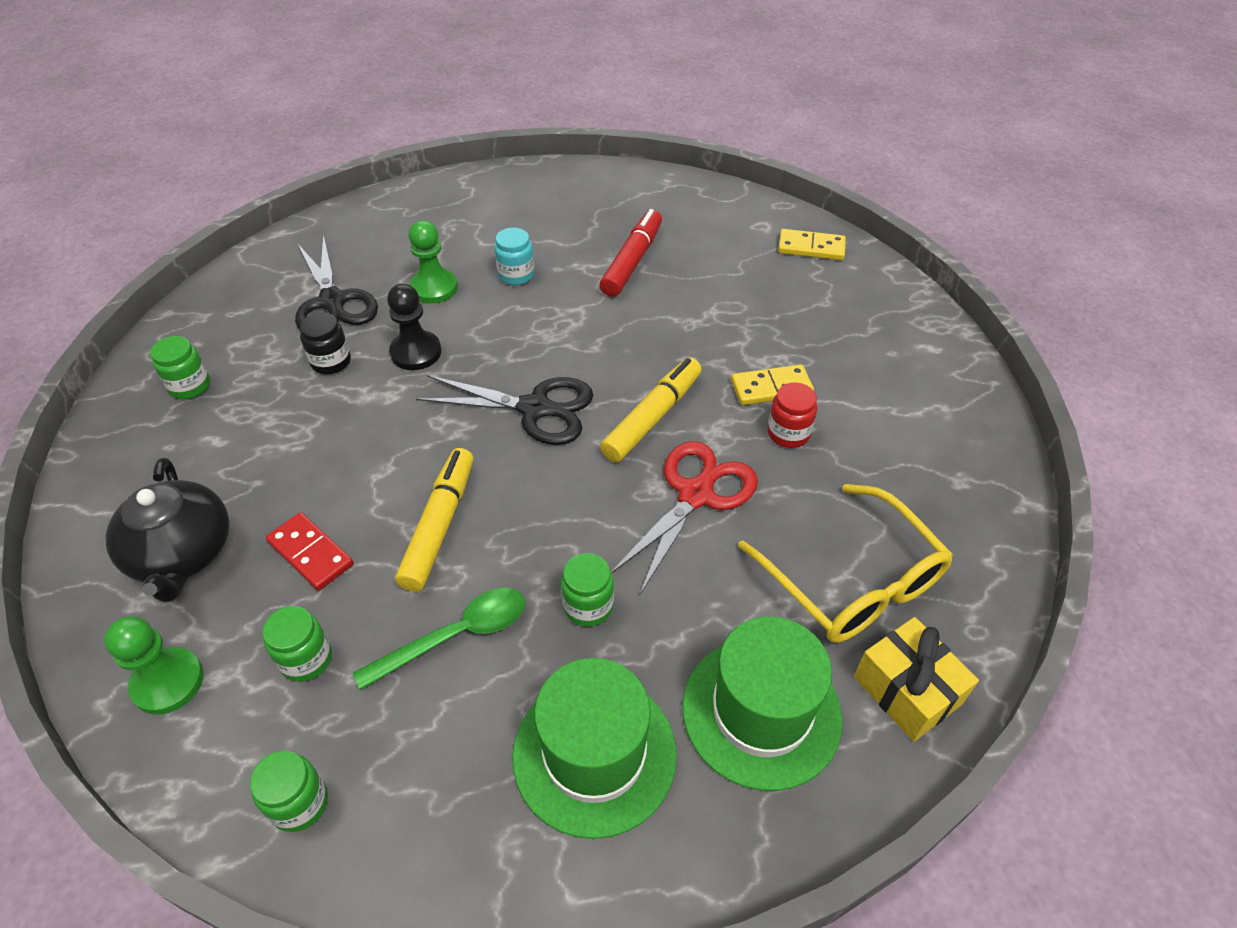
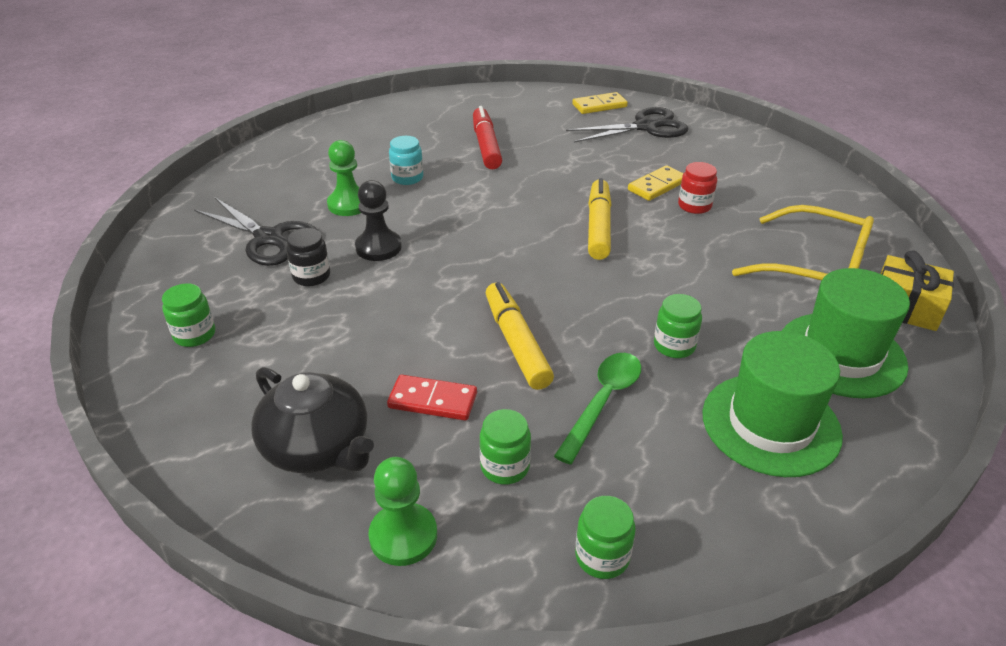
camera: 30 degrees left, 10 degrees down
black scissors [416,375,593,445] -> black scissors moved to [566,107,688,143]
red scissors [611,441,758,594] -> none

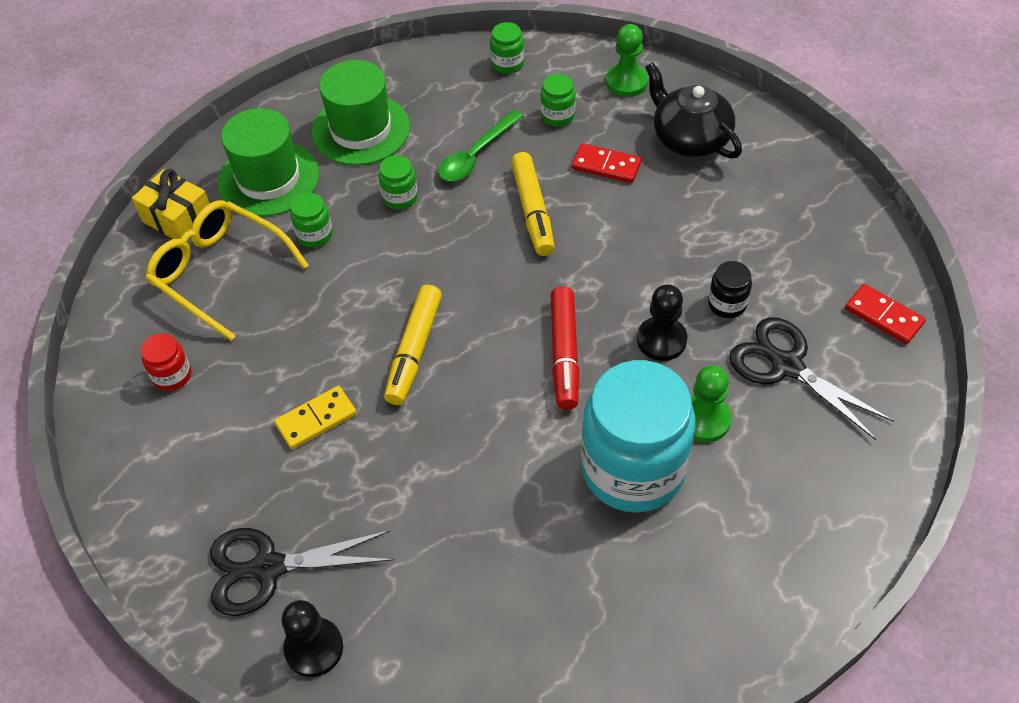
camera: 170 degrees left, 15 degrees up
green jar [162,283,215,347] -> green jar moved to [290,193,333,247]
turquoise jar [389,136,423,185] -> turquoise jar [581,360,696,513], size x2.45
red marker [473,106,502,169] -> red marker moved to [551,286,580,410]
yellow domino [572,92,628,114] -> black pawn [281,600,343,677]
red jar [678,162,717,214] -> red jar moved to [141,333,191,391]
none -> red domino [845,284,926,344]

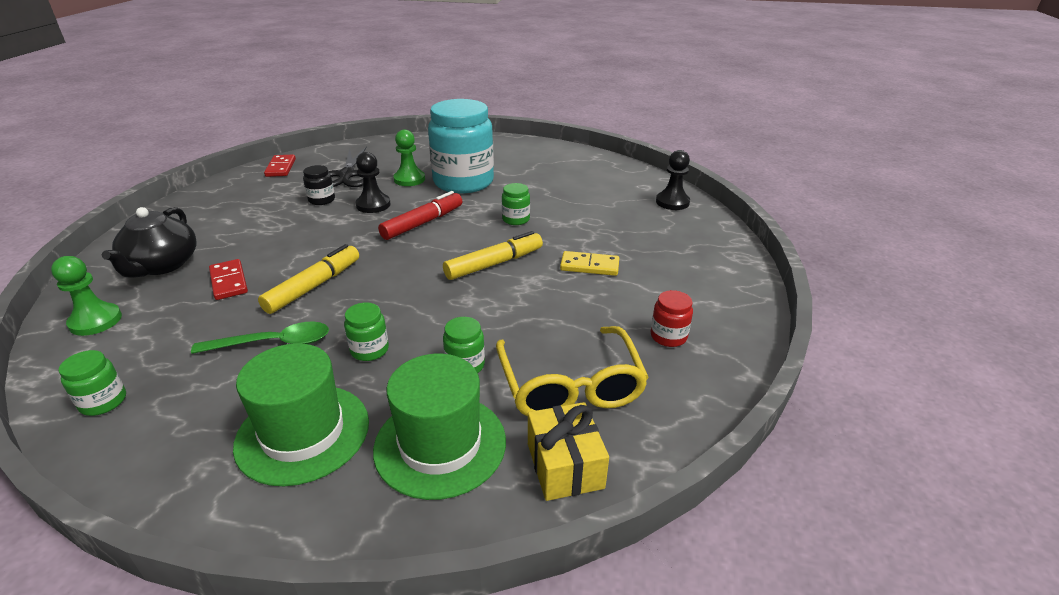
camera: 140 degrees left, 20 degrees down
black scissors [210,528,394,616] -> none
green jar [540,74,576,127] -> green jar moved to [502,183,530,225]

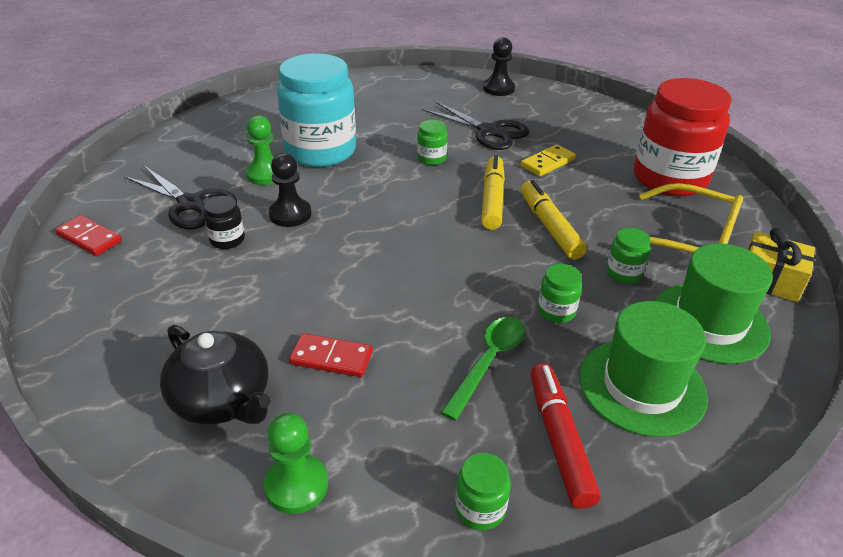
camera: 50 degrees left, 5 degrees up
yellow marker [258,244,359,314] -> yellow marker moved to [521,180,587,260]
red marker [378,191,462,240] -> red marker moved to [530,363,601,509]
red jar [650,290,693,347] -> red jar [634,78,732,197], size x2.45
none -> black scissors [422,101,529,150]

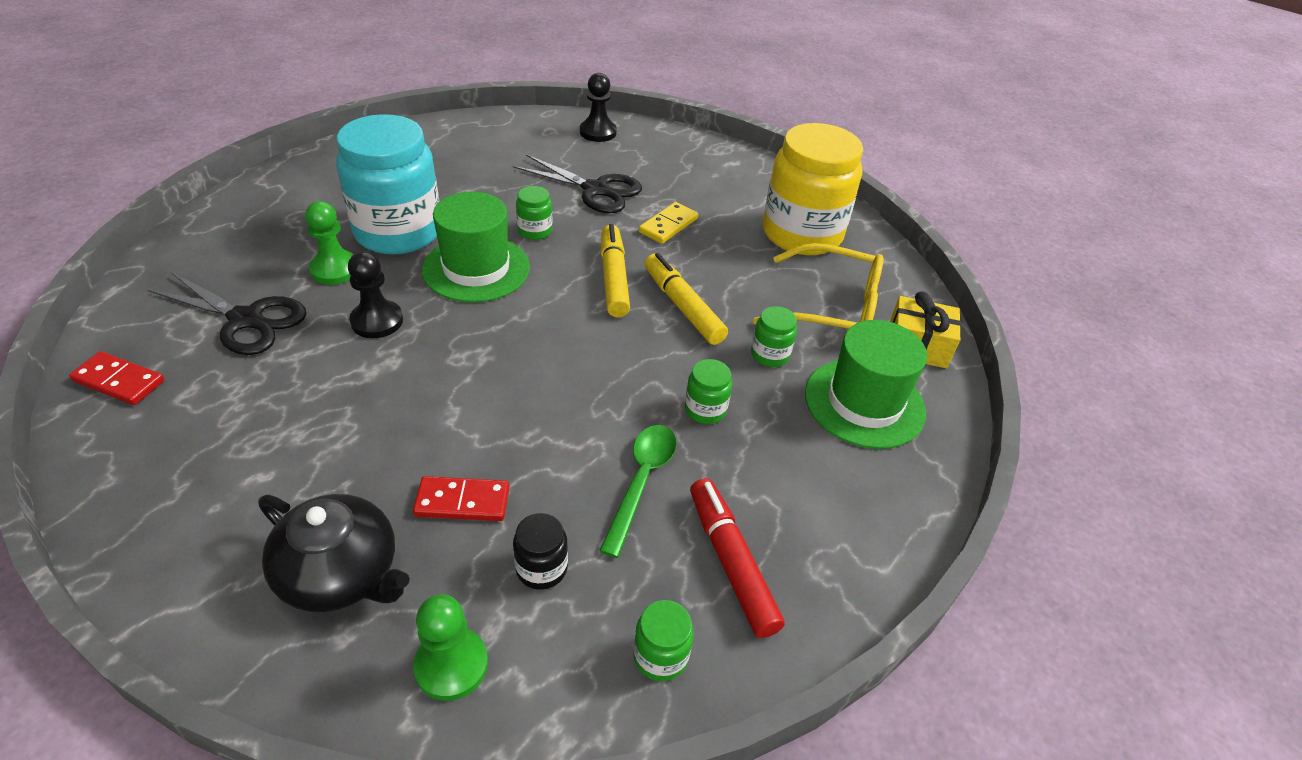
camera: 15 degrees left, 5 degrees up
black jar [204,196,245,249] -> black jar moved to [513,513,568,590]
green hat [580,301,708,437] -> green hat moved to [422,192,530,303]
red jar [634,78,732,197] -> yellow jar [763,123,863,255]

